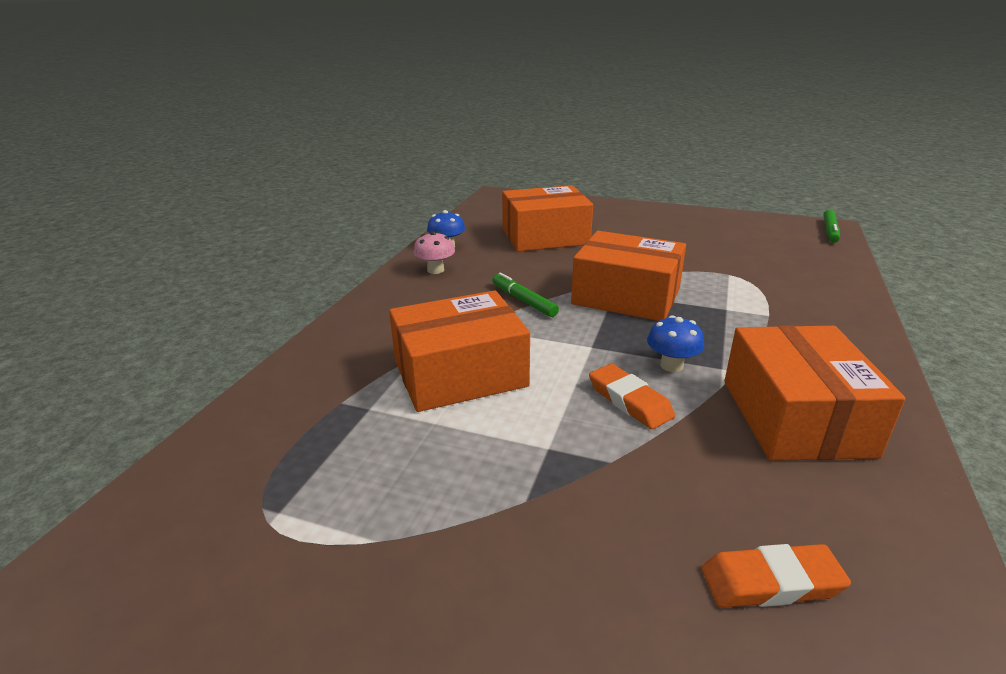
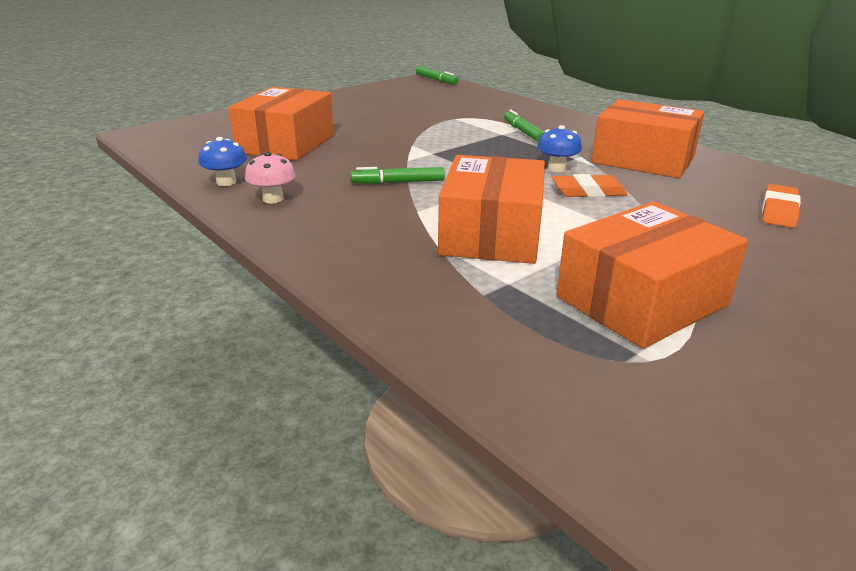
camera: 60 degrees left, 0 degrees up
orange box [571,231,686,321] -> orange box moved to [556,201,748,349]
none -> green marker [504,110,544,142]

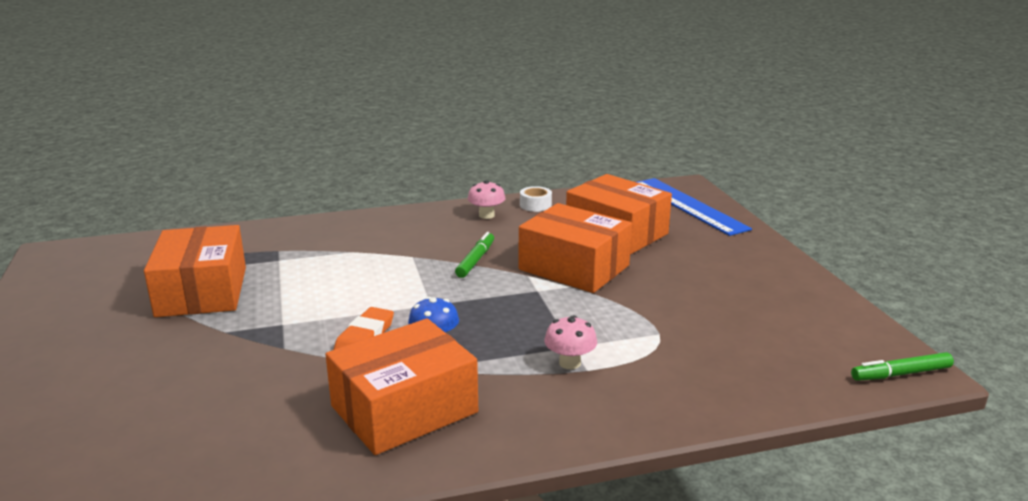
camera: 115 degrees right, 5 degrees down
blue mushroom [198,137,247,186] -> white tape [520,186,552,212]
orange box [438,155,545,264] -> orange box moved to [519,203,632,293]
green marker [504,110,544,142] -> pink mushroom [544,315,597,369]
orange eraser [762,184,801,228] -> none
none -> blue ruler [636,178,752,236]

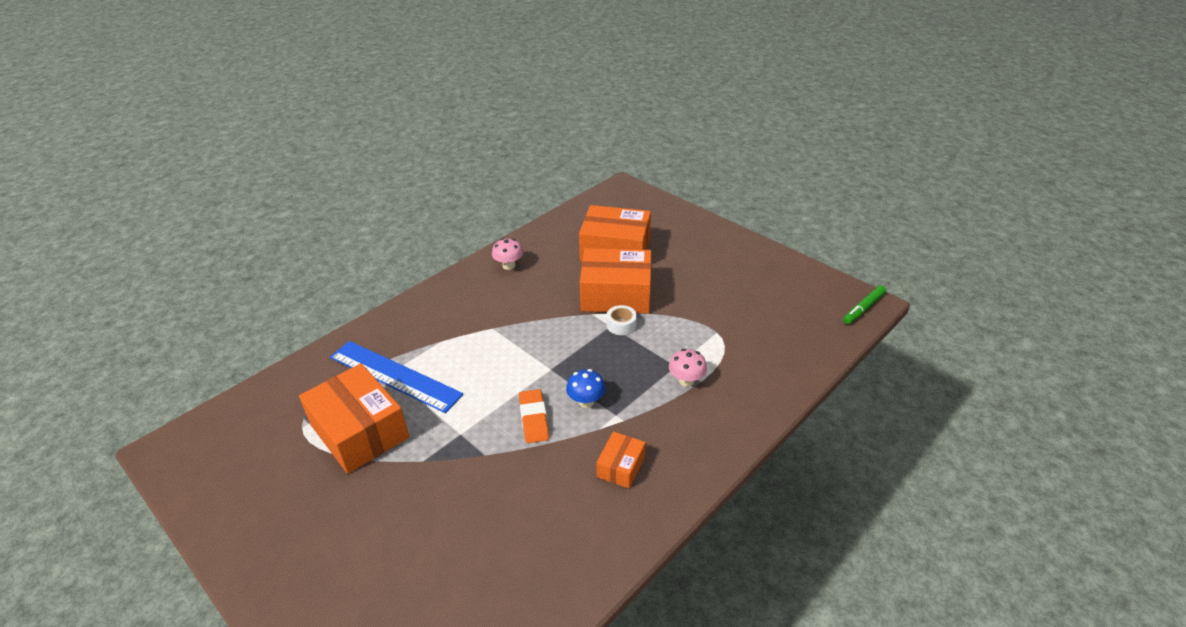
camera: 30 degrees left, 15 degrees up
orange box [325,319,478,455] -> orange box [596,431,646,489], size x0.50
green marker [455,232,494,278] -> none
white tape [520,186,552,212] -> white tape moved to [606,305,637,335]
blue ruler [636,178,752,236] -> blue ruler moved to [330,341,464,413]

